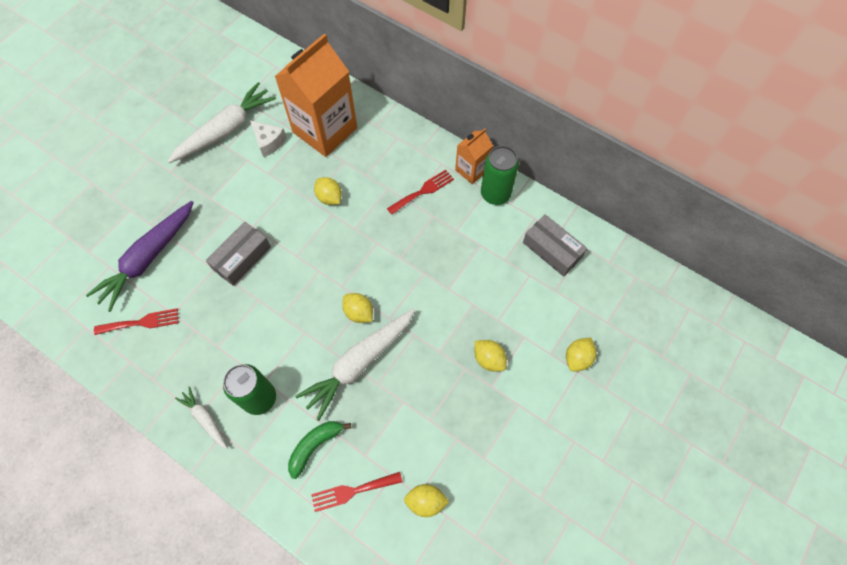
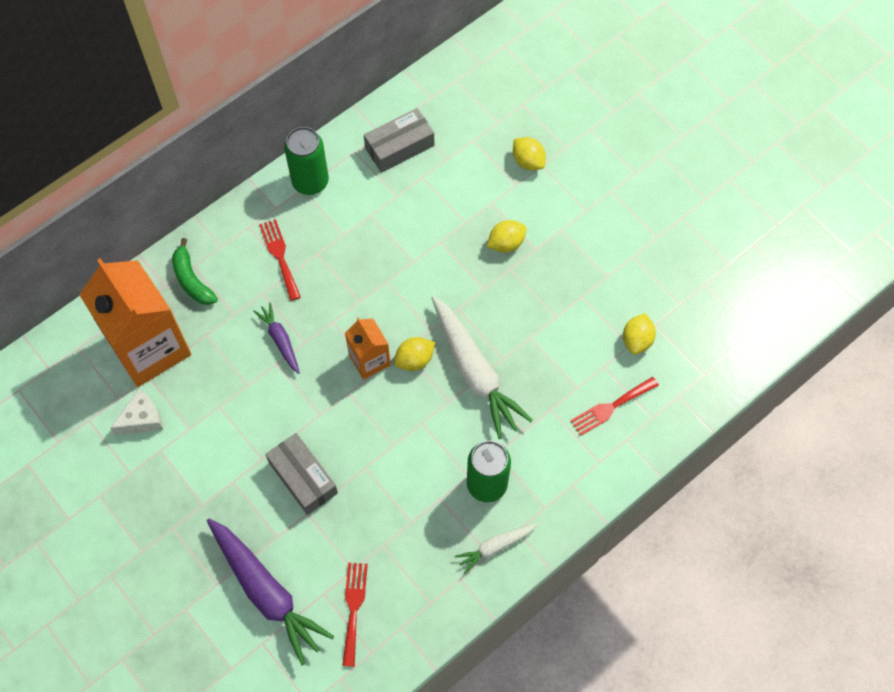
camera: 75 degrees left, 0 degrees up
white carrot [167,82,276,163] -> none
green banana [288,421,351,479] -> green banana moved to [172,238,218,305]
red fork [311,472,402,512] -> red fork turned 60 degrees clockwise [570,377,659,436]
yellow lemon [314,177,342,205] -> none
orange carton [455,128,493,184] -> orange carton moved to [345,317,391,379]
none -> purple carrot [253,302,300,374]

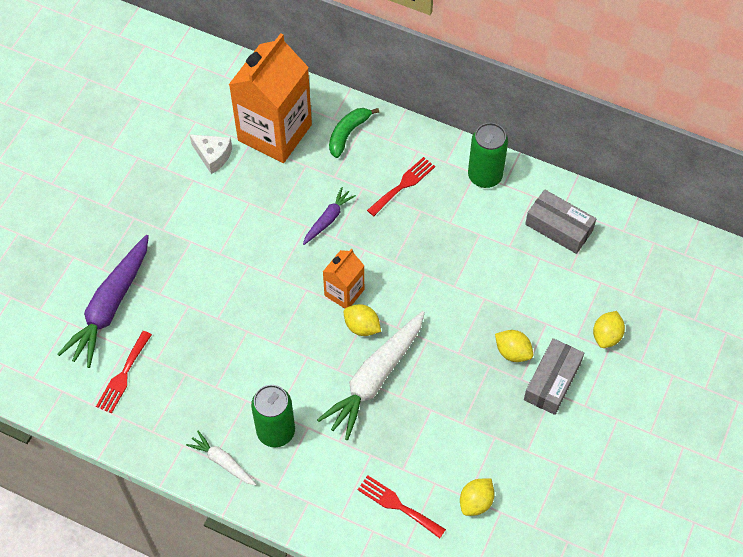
camera: 65 degrees right, 5 degrees down
grey box [265,433,338,515] -> grey box moved to [524,338,584,415]
red fork [342,563,368,667] -> red fork turned 135 degrees clockwise [96,331,152,413]
yellow lemon [623,313,656,355] -> yellow lemon turned 45 degrees counterclockwise [460,478,495,516]

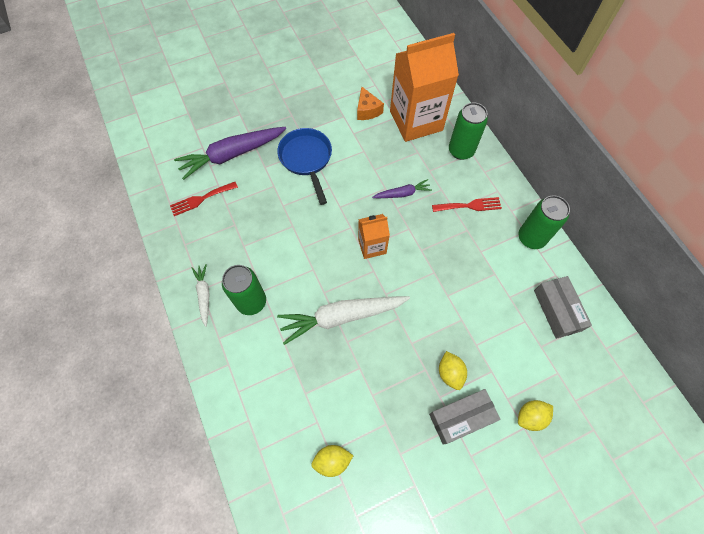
camera: 40 degrees right, 5 degrees up
white cheese [189,134,232,174] -> orange cheese [357,86,384,120]
green banana [329,108,379,158] -> green can [449,102,488,160]
yellow lemon [344,304,381,336] -> none
red fork [357,475,446,538] -> none
none -> blue pan [277,128,332,205]

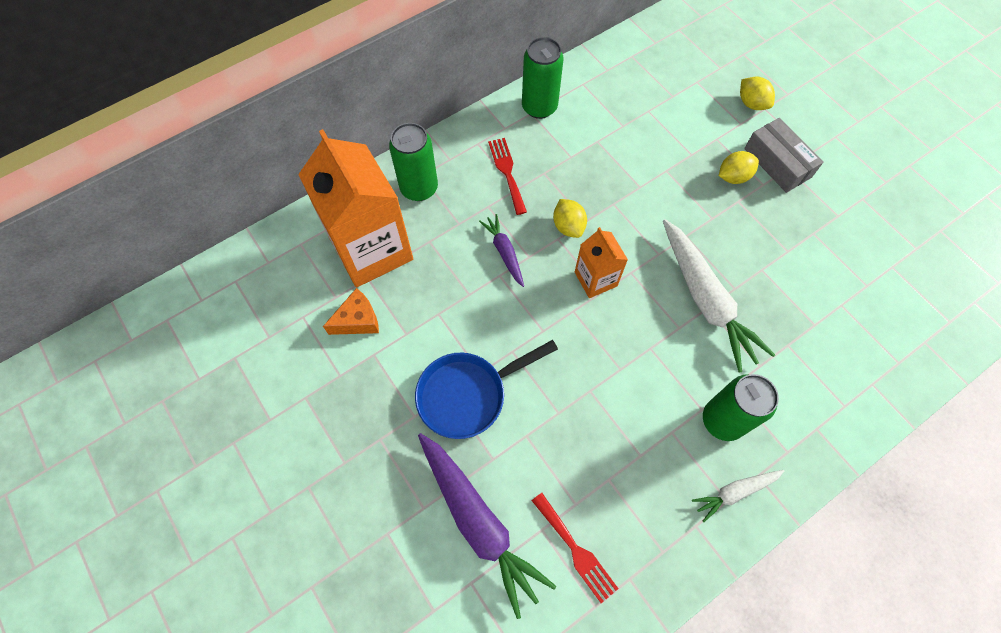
camera: 100 degrees left, 0 degrees up
yellow lemon [311,445,353,477] -> yellow lemon moved to [553,199,587,238]
grey box [534,276,592,339] -> none

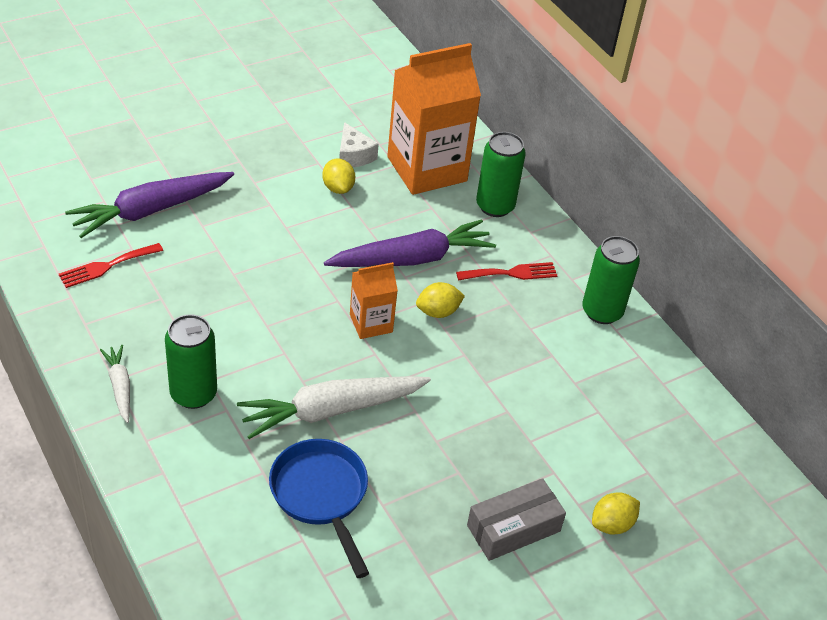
camera: 90 degrees right, 20 degrees down
orange cheese [323,288,379,335] -> white cheese [339,122,379,167]
blue pan [415,340,558,439] -> blue pan moved to [269,439,369,578]
purple carrot [479,214,524,287] -> purple carrot [324,219,496,267], size x1.96
yellow lemon [719,151,759,184] -> yellow lemon moved to [322,158,355,194]

